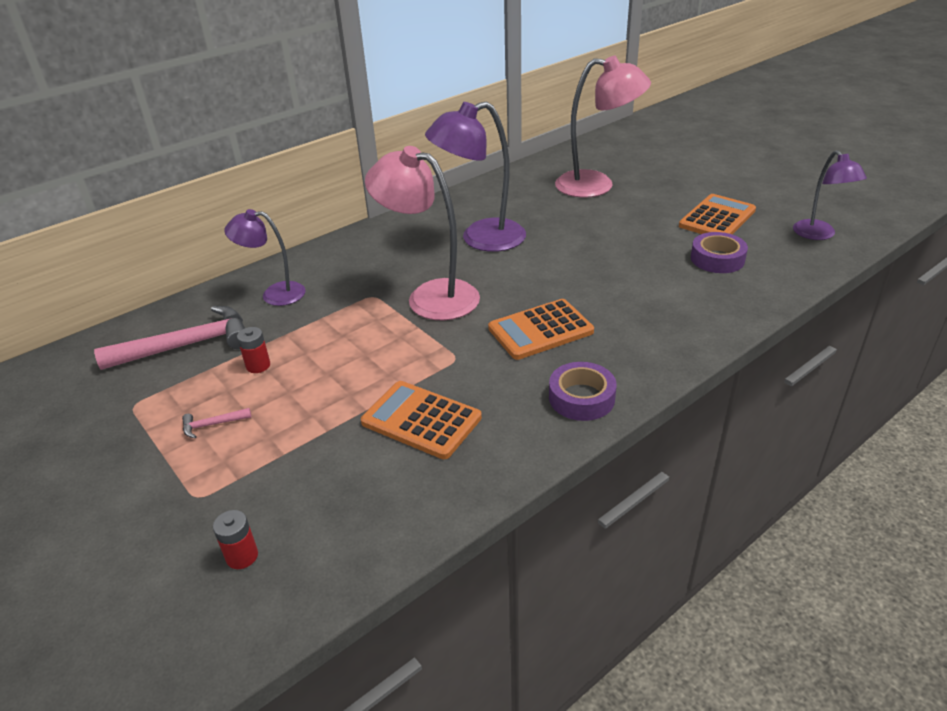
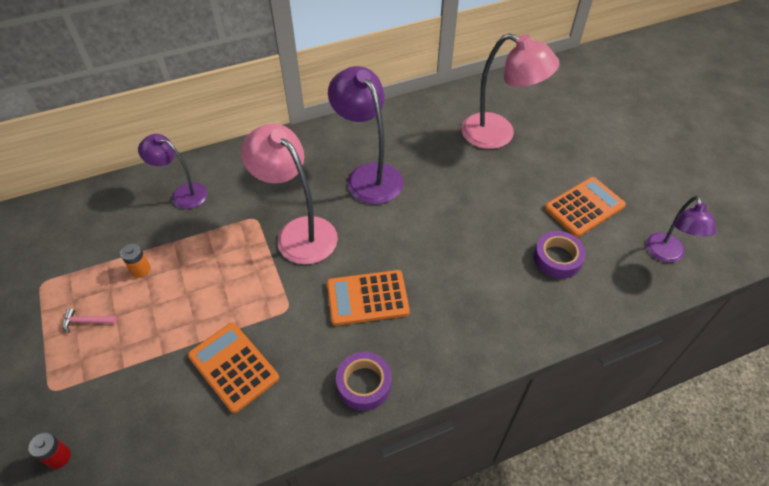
camera: 15 degrees right, 15 degrees up
pink hammer [94,306,245,370] -> none
red battery [237,327,270,373] -> orange battery [120,244,151,278]
purple lamp [425,101,526,252] -> purple lamp turned 60 degrees clockwise [328,66,403,204]

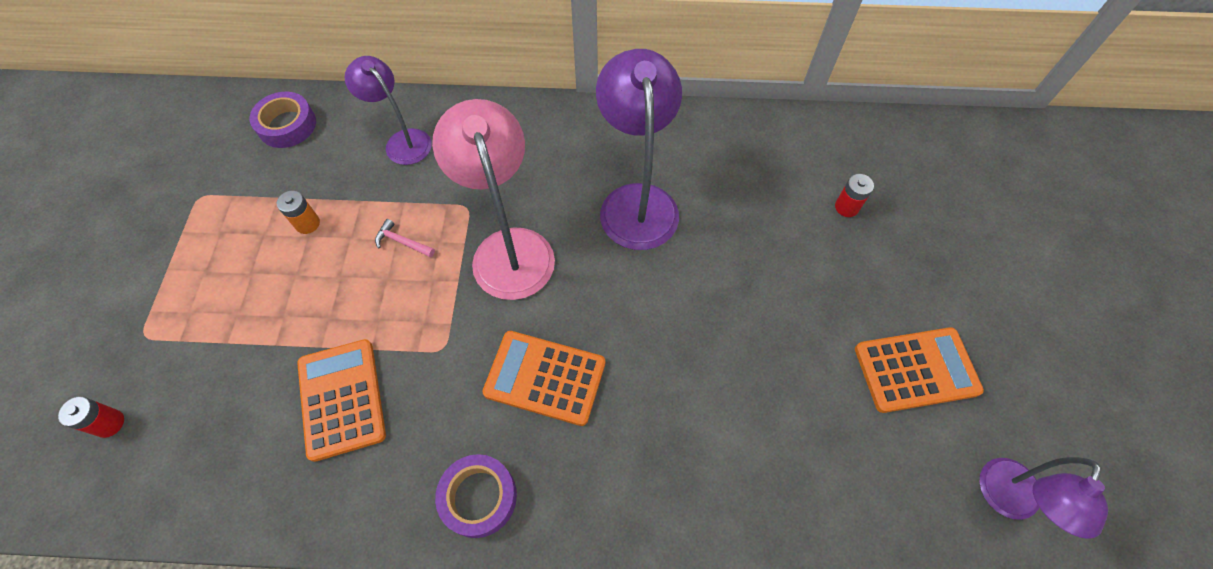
camera: 25 degrees right, 10 degrees up
pink hammer [63,308,117,333] -> pink hammer moved to [375,219,435,258]
pink lamp [461,33,560,149] -> red battery [835,174,874,217]
purple tape [534,231,586,279] -> purple tape moved to [250,92,316,148]

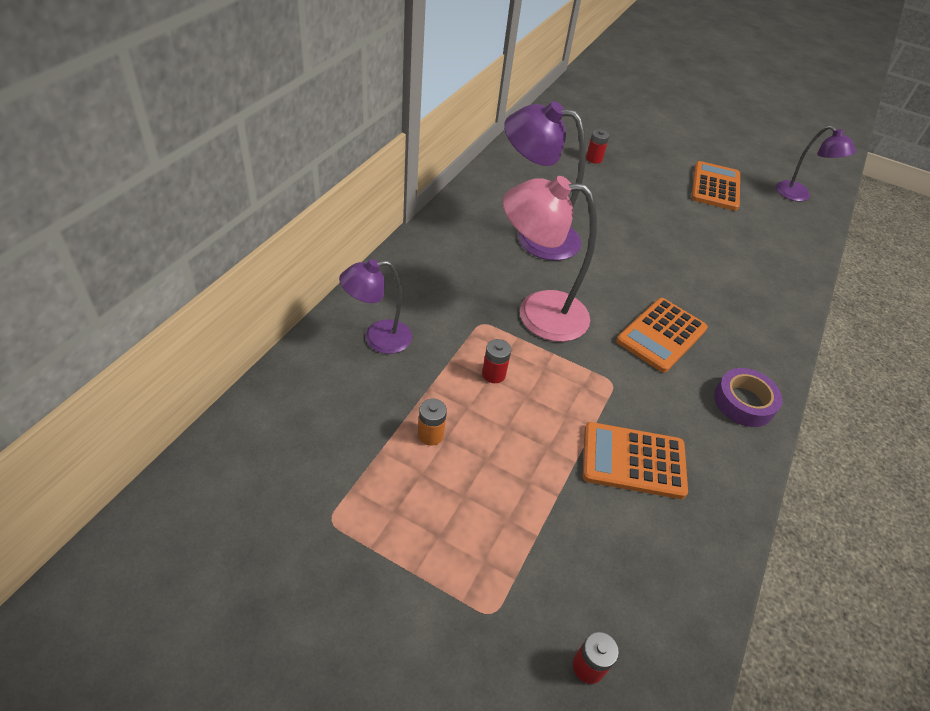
camera: 70 degrees left, 15 degrees down
purple tape [250,92,316,148] -> none
pink hammer [375,219,435,258] -> red battery [482,339,511,383]

